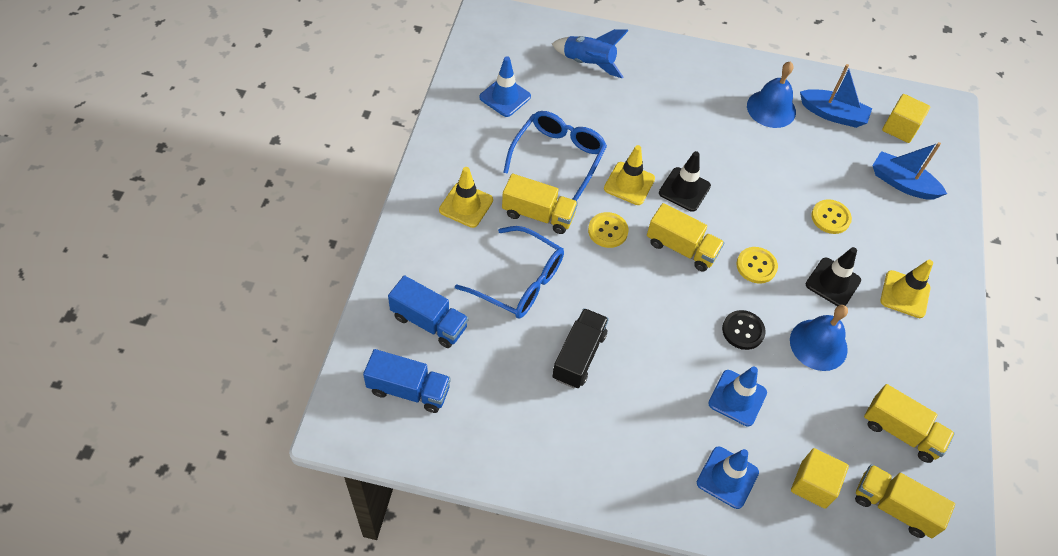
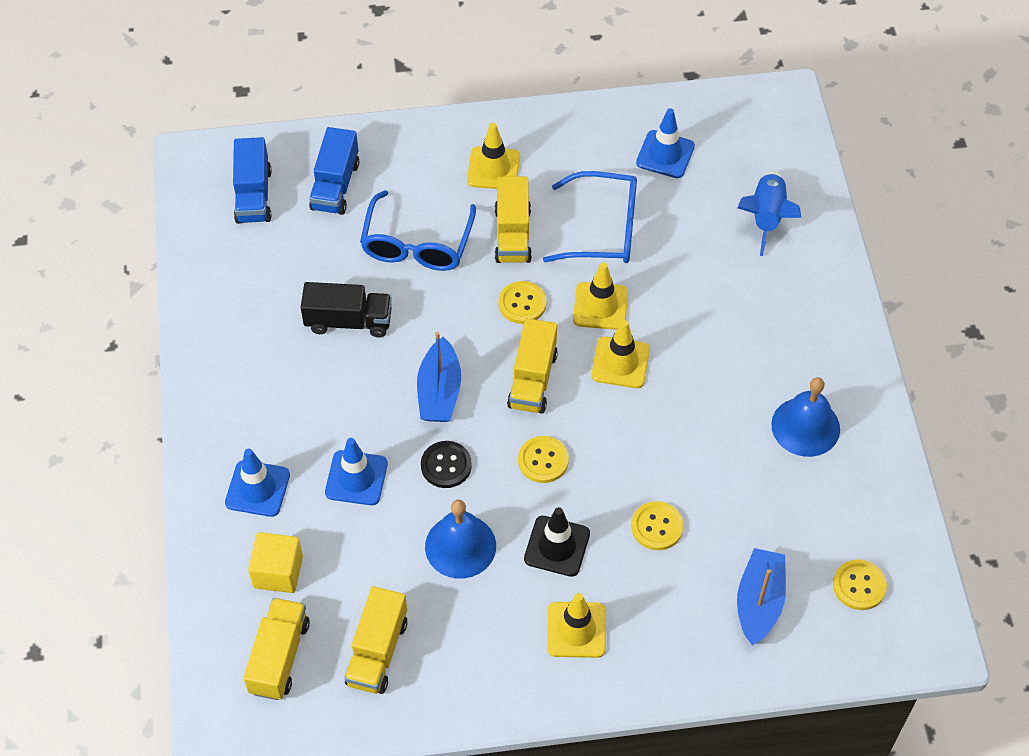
camera: 75 degrees right, 0 degrees up
black traffic cone [659,151,711,212] -> yellow traffic cone [591,320,650,388]
blue boat [800,64,872,128] -> blue boat moved to [417,332,461,422]
yellow cube [882,94,930,143] -> yellow button [833,560,887,610]

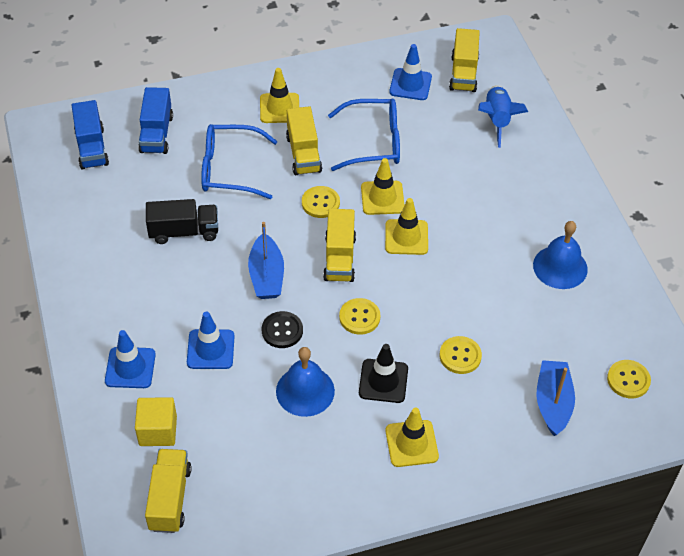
camera: 10 degrees left, 5 degrees down
yellow truck [344,586,408,694] -> yellow truck moved to [449,28,480,92]
blue glasses [360,190,476,271] -> blue glasses turned 90 degrees clockwise [201,124,278,199]

